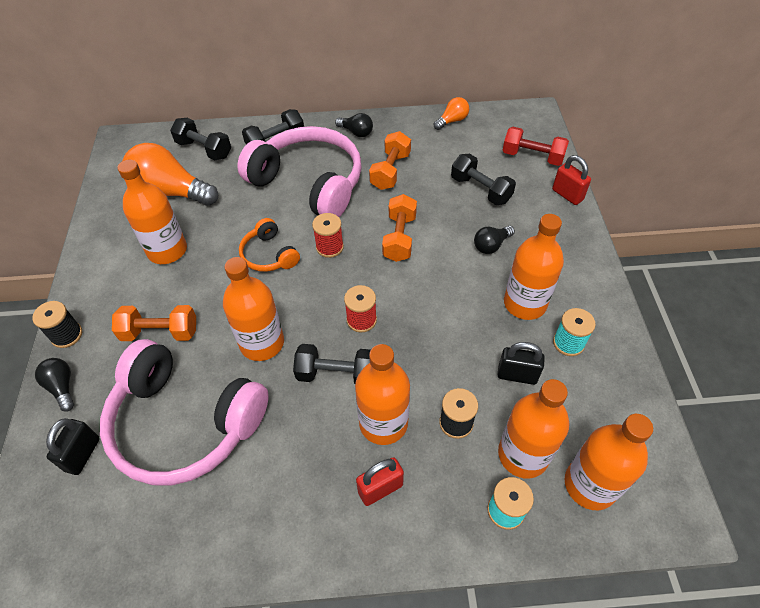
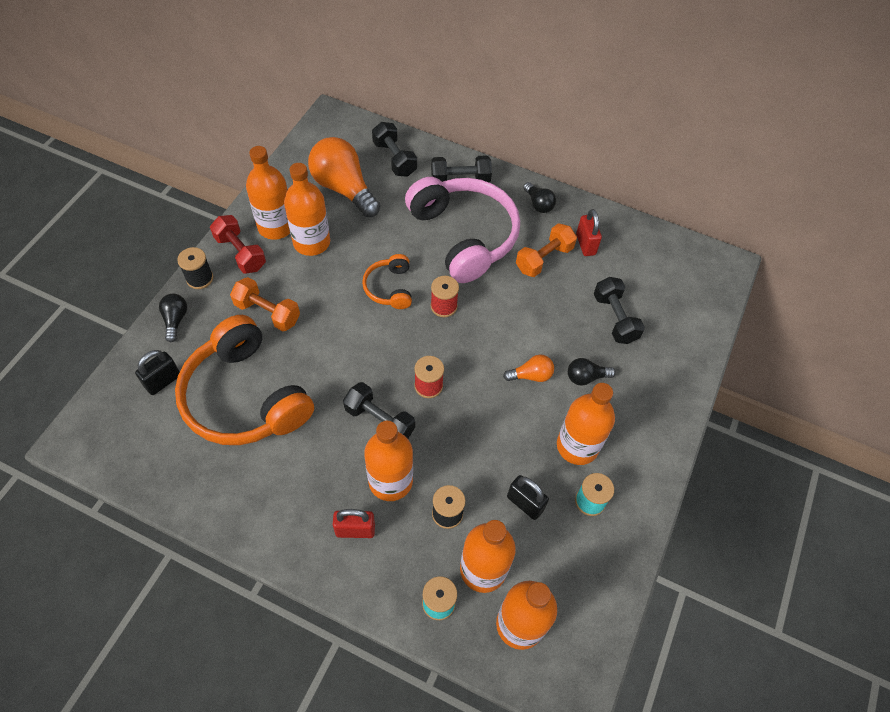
camera: 25 degrees right, 5 degrees up
pink headphones [100,339,269,485] -> orange headphones [175,315,314,445]
orange bottle [223,257,284,361] -> orange bottle moved to [246,146,290,240]
orange dumbbell [382,194,417,262] -> none
orange light bulb [434,97,469,130] -> orange light bulb moved to [503,355,554,382]
red dumbbell [502,127,569,166] -> red dumbbell moved to [210,215,266,274]
red padlock [552,155,591,205] -> red padlock moved to [576,209,602,256]

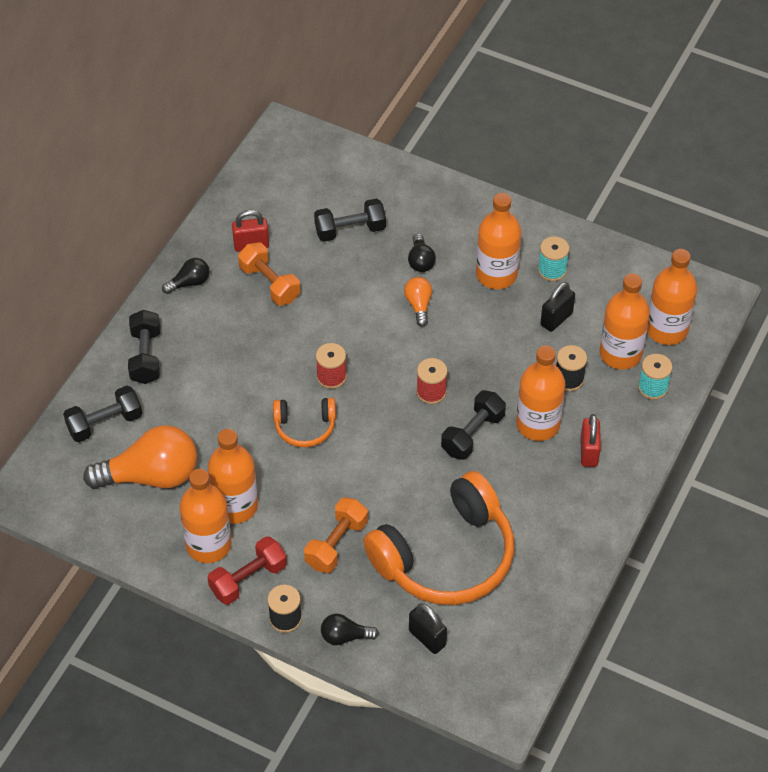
camera: 85 degrees left, 5 degrees down
orange light bulb [308,137,380,217] -> orange light bulb turned 150 degrees counterclockwise [83,425,197,489]
pink headphones [405,177,520,283] -> none

